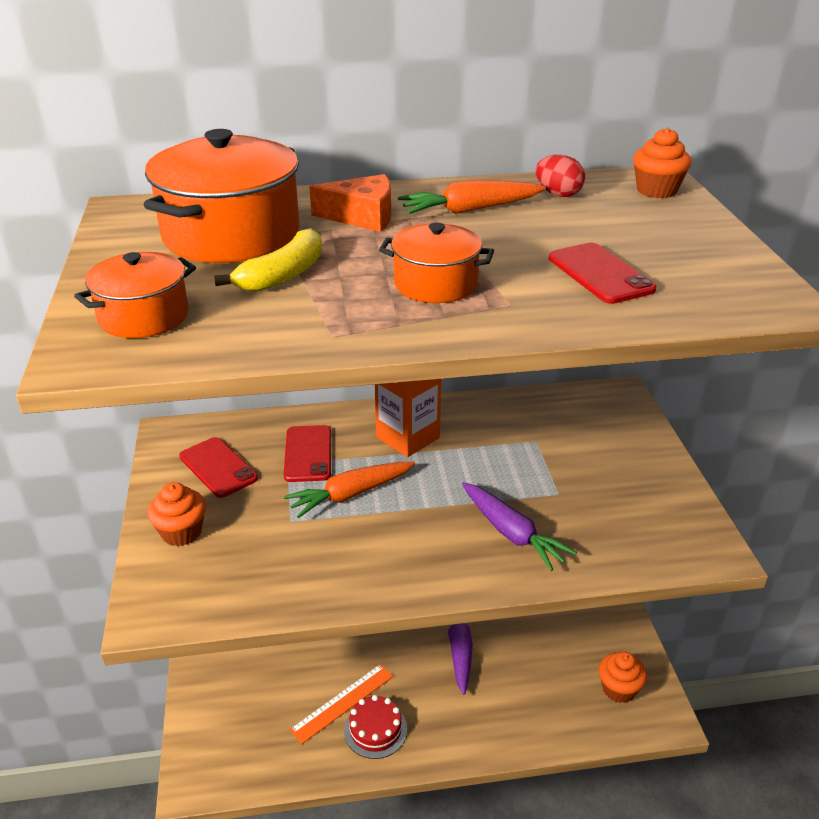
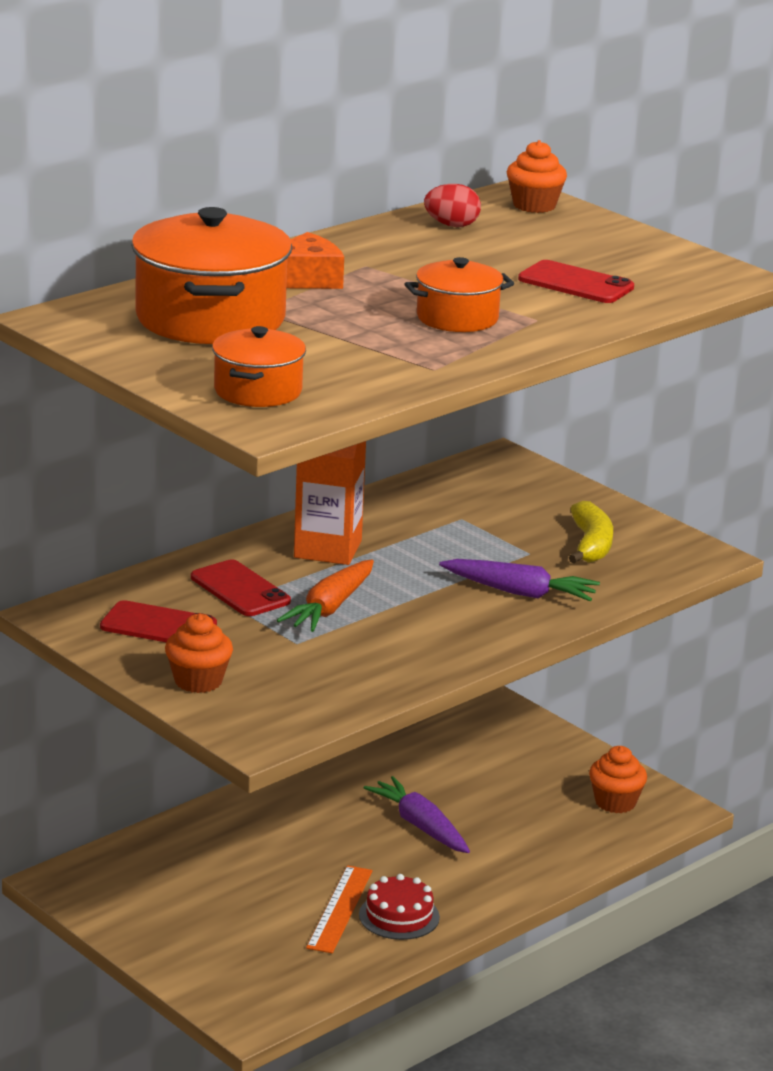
camera: 35 degrees left, 10 degrees down
yellow banana [214,228,322,292] -> yellow banana moved to [569,501,613,563]
orange carrot [398,180,546,214] -> none

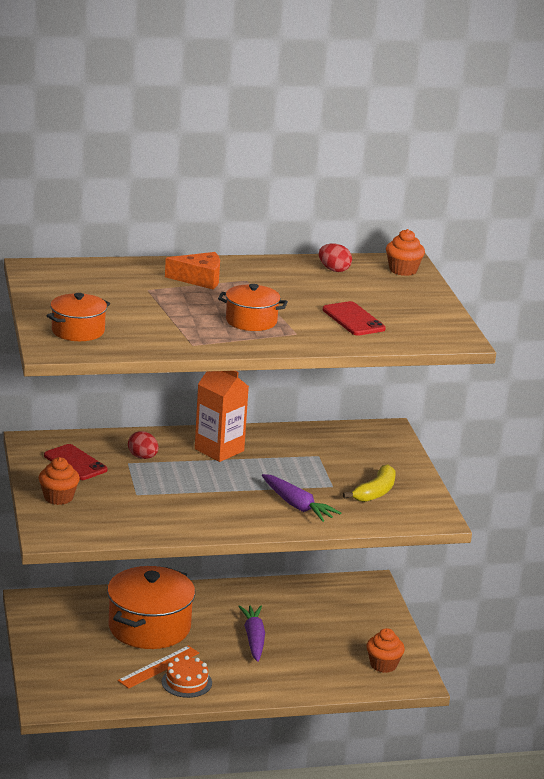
camera: 30 degrees right, 0 degrees up
orange pot [131,207,292,344] -> orange pot moved to [107,566,195,649]
red phone [191,560,291,616] -> red egg [128,431,159,459]
orange carrot [277,560,374,632] -> none
red cake [359,874,440,940] -> orange cake [162,656,212,698]

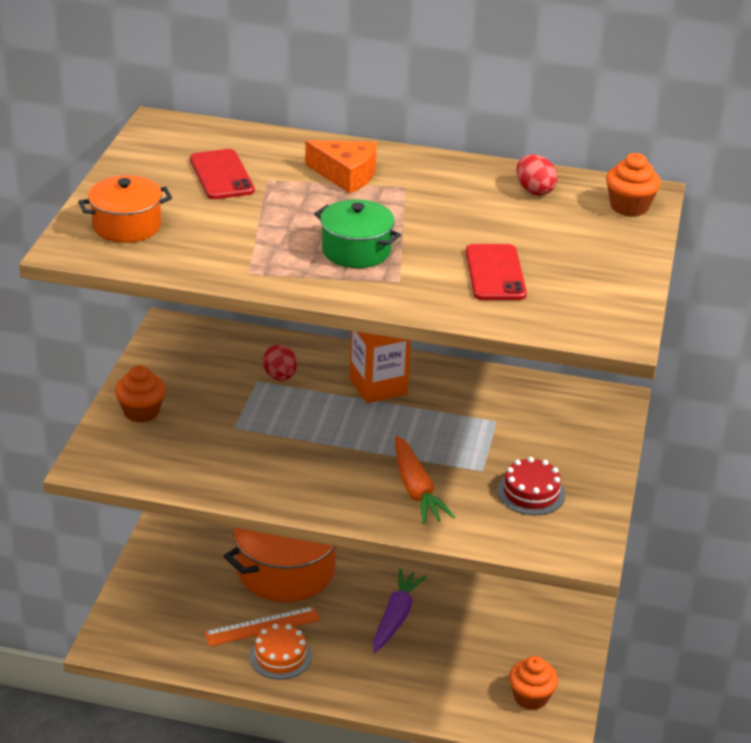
camera: 25 degrees right, 10 degrees up
red phone [44,444,108,480] -> red phone moved to [190,149,255,199]
orange pot [218,284,288,331] -> green pot [314,199,401,268]
purple carrot [262,474,341,522] -> orange carrot [395,436,455,524]
yellow banana [343,464,396,502] -> red cake [497,457,565,515]

